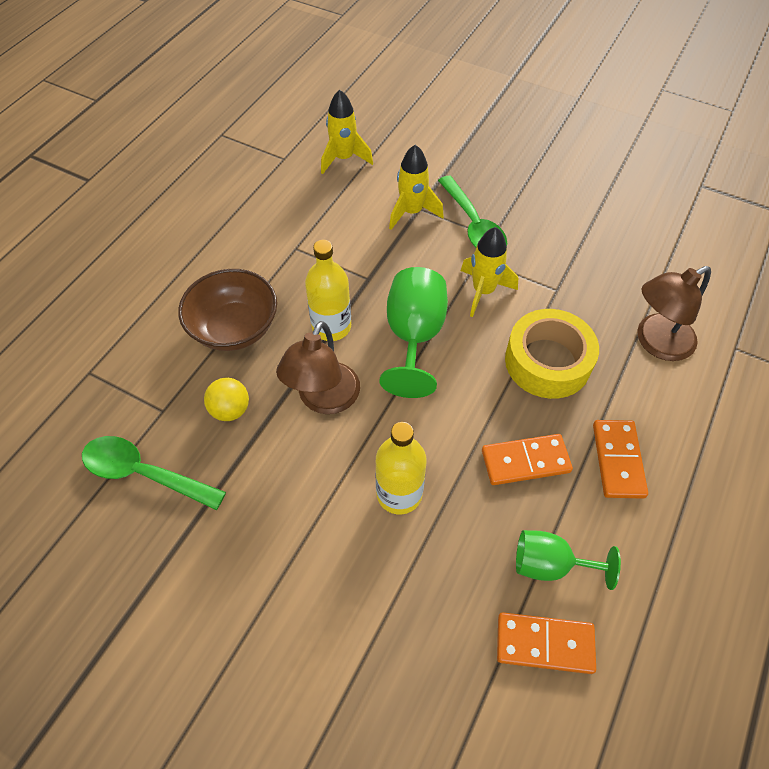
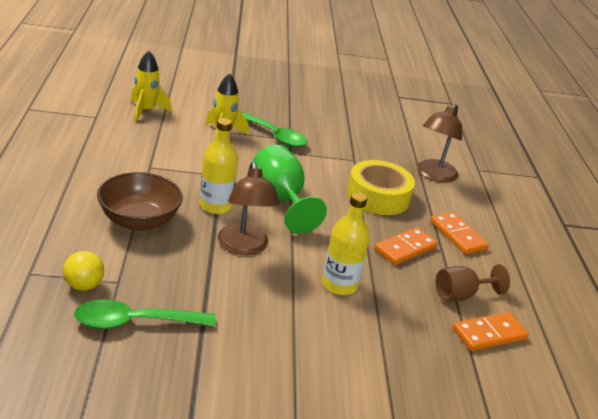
camera: 35 degrees left, 25 degrees down
yellow ball [204,378,249,421] -> yellow ball moved to [63,251,104,291]
yellow rocket [461,227,518,317] -> none
green goblet [516,530,621,590] -> brown goblet [436,264,510,301]

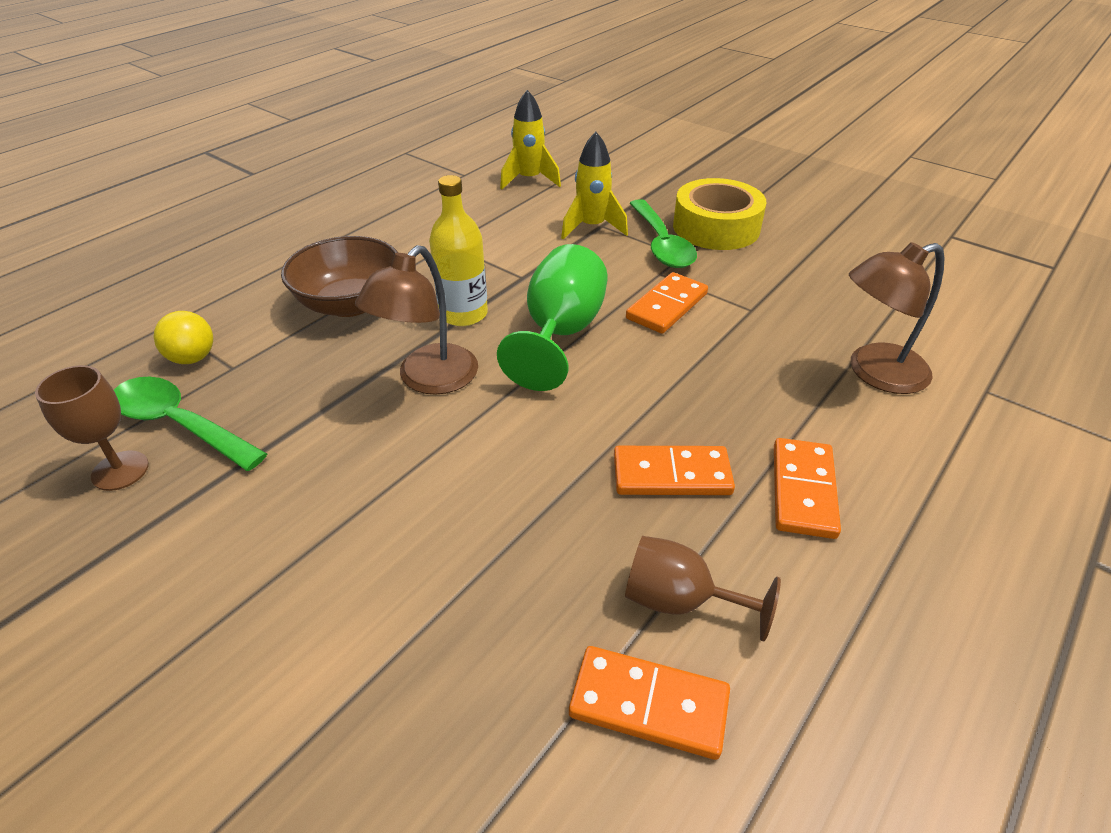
camera: 45 degrees right, 10 degrees up
yellow bottle [322,192,370,295] -> none
yellow tape [347,160,415,215] -> yellow tape moved to [673,178,767,250]
none -> brown goblet [35,365,149,491]
none -> orange domino [626,272,708,334]

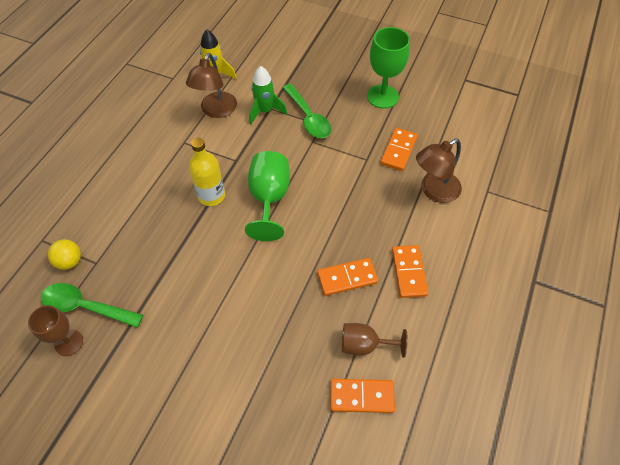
camera: 15 degrees left, 15 degrees up
brown bowl [281,236,398,317] -> none
brown lamp [355,245,478,395] -> brown lamp moved to [186,53,237,118]
yellow rocket [561,132,628,239] -> green rocket [249,66,287,125]
orange domino [626,272,708,334] -> orange domino moved to [380,128,417,171]
yellow tape [673,178,767,250] -> none
none -> green goblet [367,27,410,108]

